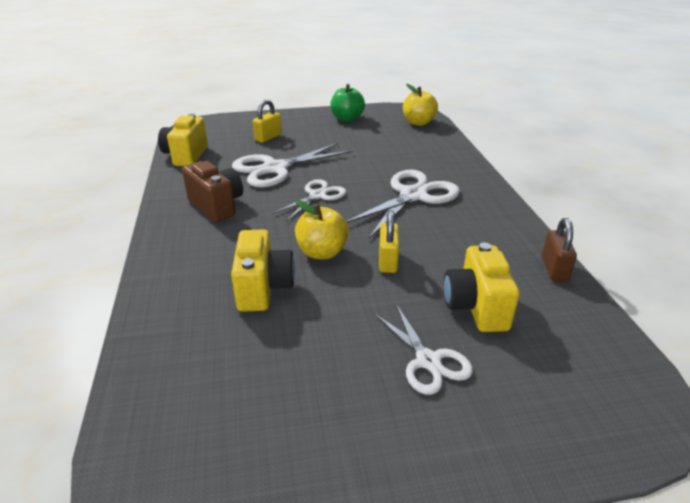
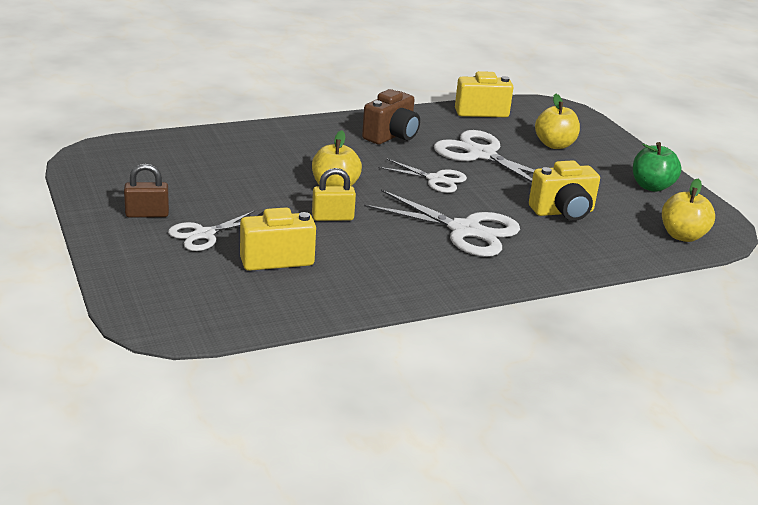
camera: 75 degrees right, 5 degrees down
yellow camera [231,229,295,312] -> yellow camera moved to [529,160,600,221]
yellow padlock [253,99,282,143] -> yellow apple [535,94,580,149]
brown padlock [542,218,577,282] -> brown padlock moved to [124,163,169,218]

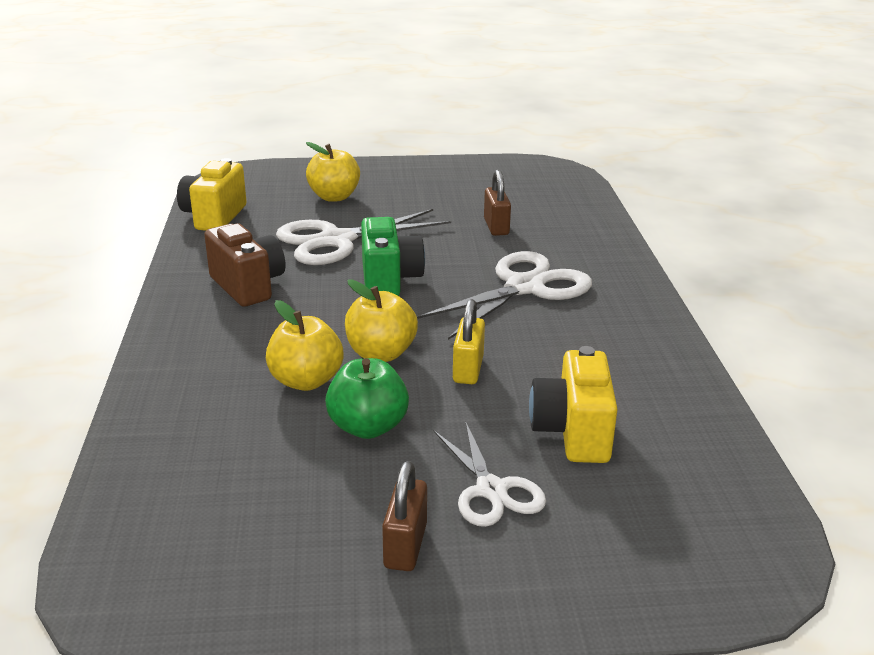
camera: 70 degrees left, 0 degrees up
white scissors [378,159,467,193] -> green camera [361,217,425,296]
yellow camera [529,160,600,221] -> brown padlock [484,170,511,236]
green apple [633,142,682,192] -> green apple moved to [325,358,409,439]
yellow apple [662,178,715,242] -> yellow apple moved to [266,300,343,391]

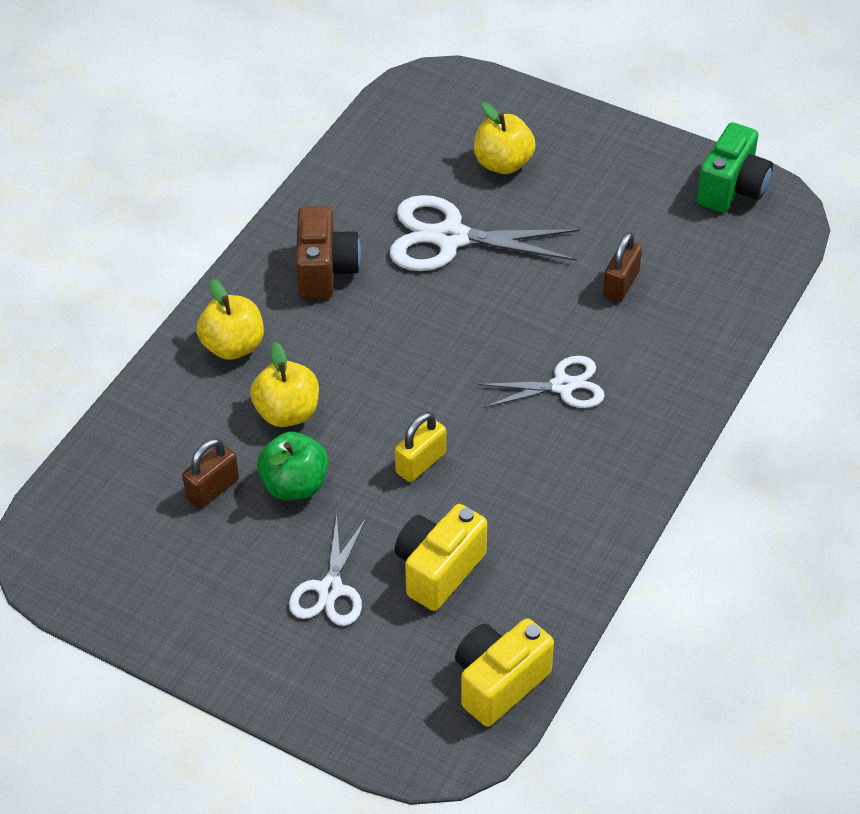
camera: 35 degrees right, 20 degrees up
yellow camera [177,158,247,231] -> yellow camera moved to [455,618,554,727]
yellow apple [345,280,418,362] -> yellow apple moved to [197,279,264,360]
green camera [361,217,425,296] -> green camera moved to [696,122,773,213]
brown padlock [382,461,427,571] -> brown padlock moved to [182,438,239,508]
white scissors [417,251,592,340] -> white scissors [478,356,605,408], size x0.61

